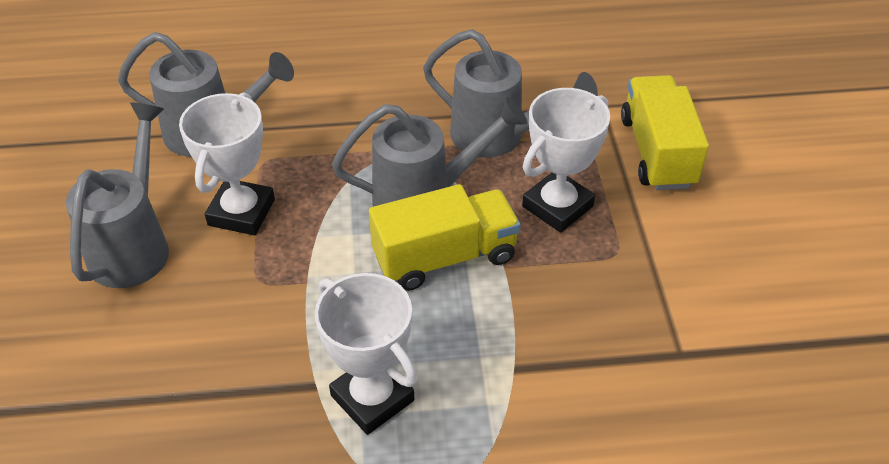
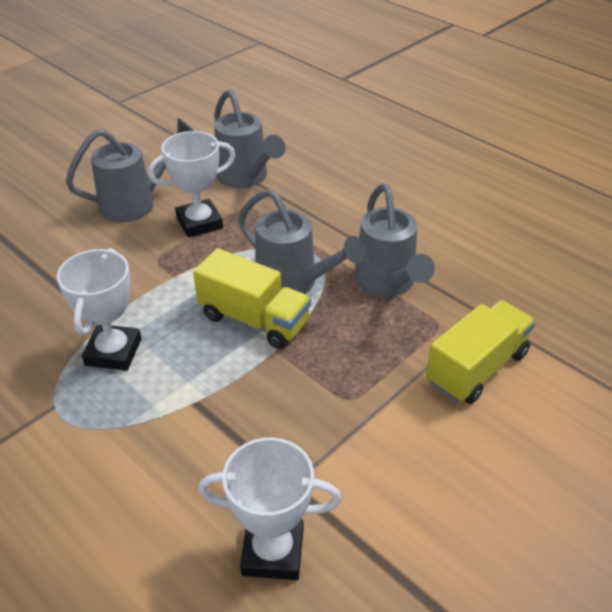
camera: 50 degrees right, 5 degrees down
white trophy [522,88,610,233] -> white trophy moved to [198,438,342,580]

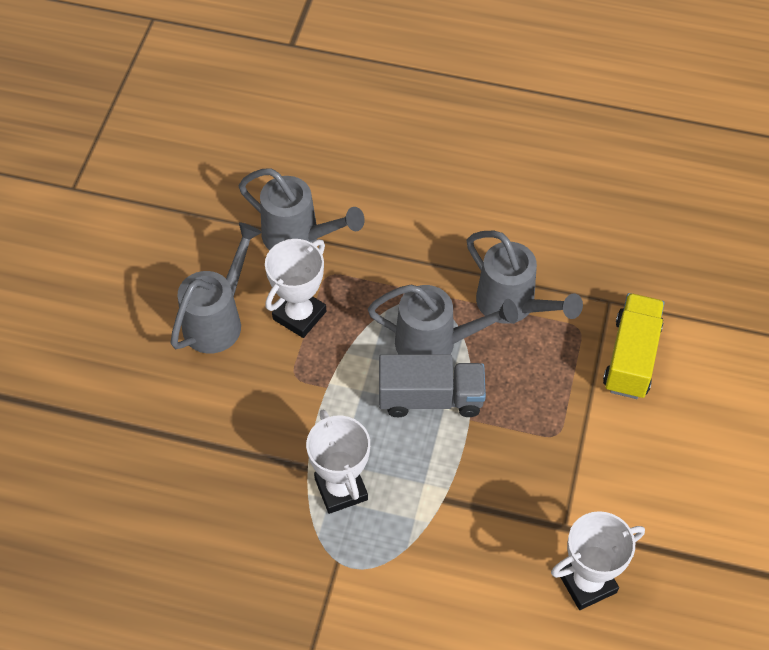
camera: 30 degrees left, 15 degrees up
yellow truck [193,248,311,349] -> grey truck [379,354,486,417]

